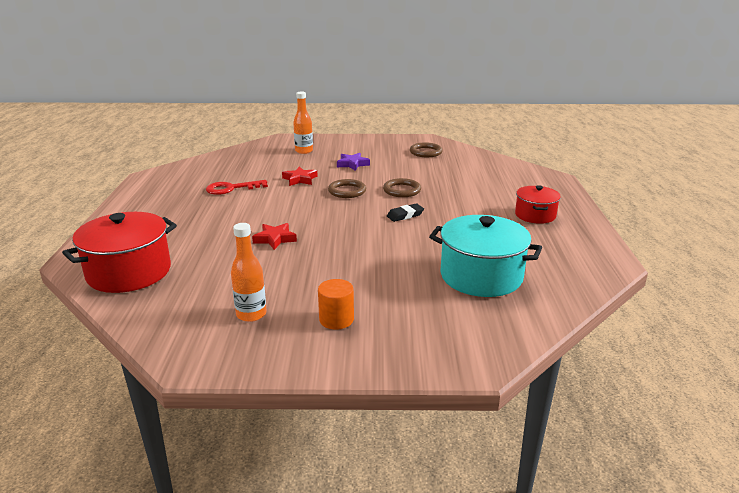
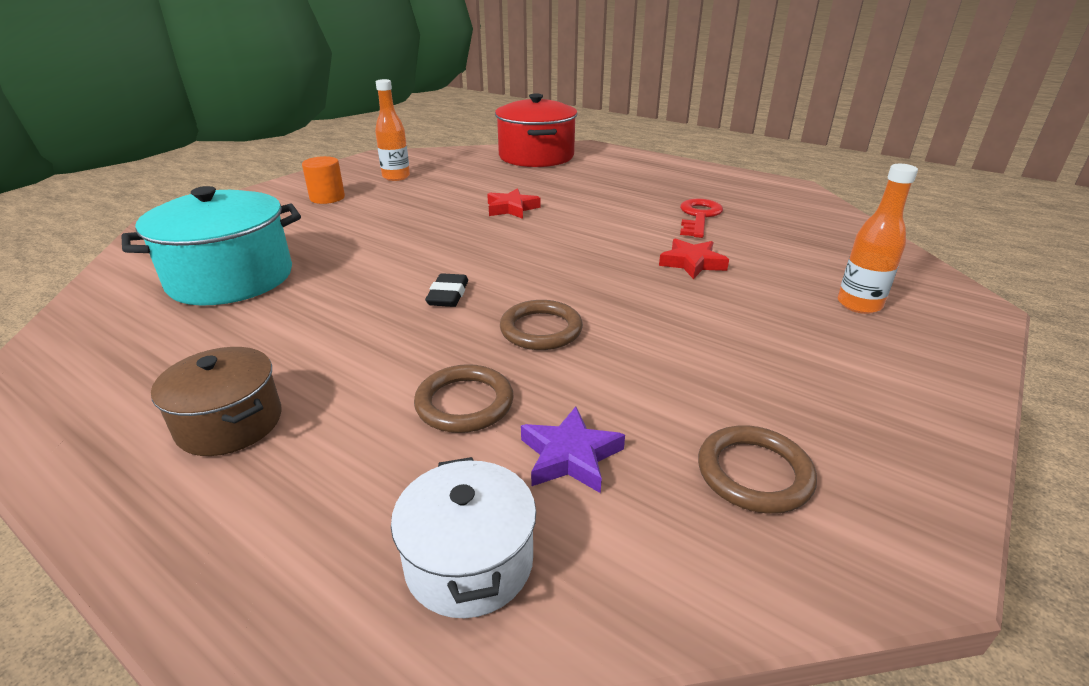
camera: 125 degrees right, 5 degrees up
brown ring [328,179,366,198] -> brown ring moved to [414,364,514,433]
purple star [337,153,370,171] -> purple star moved to [521,407,625,493]
red pot [515,185,561,224] -> brown pot [151,347,281,456]
none -> white pot [391,457,536,618]

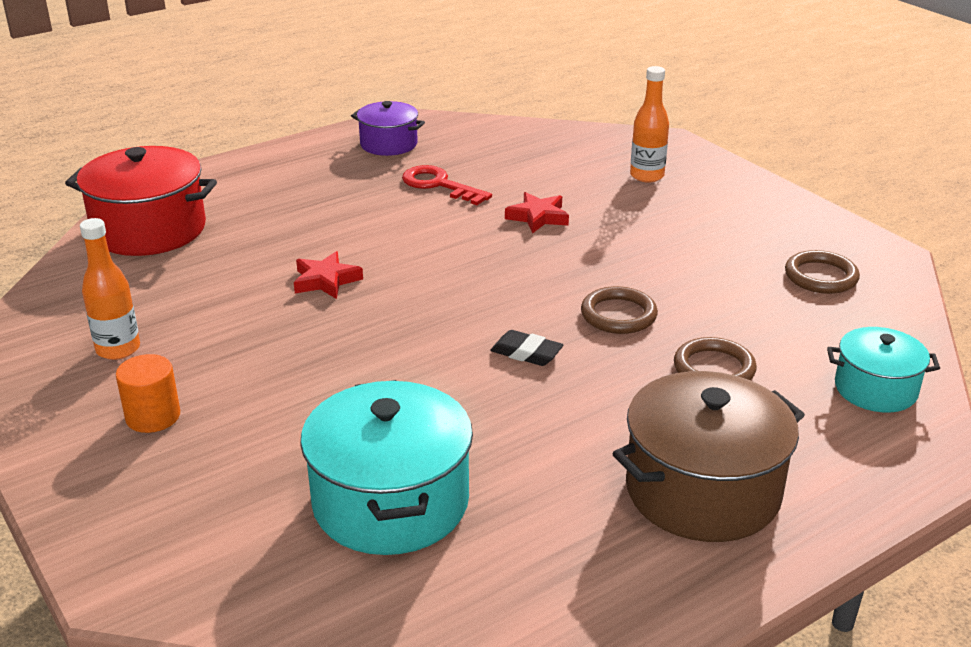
camera: 70 degrees left, 0 degrees up
brown pot [151,347,281,456] -> brown pot [612,371,805,542], size x1.70
white pot [391,457,536,618] -> turquoise pot [827,327,940,413]
purple star [521,407,625,493] -> none
none -> purple pot [351,101,425,156]

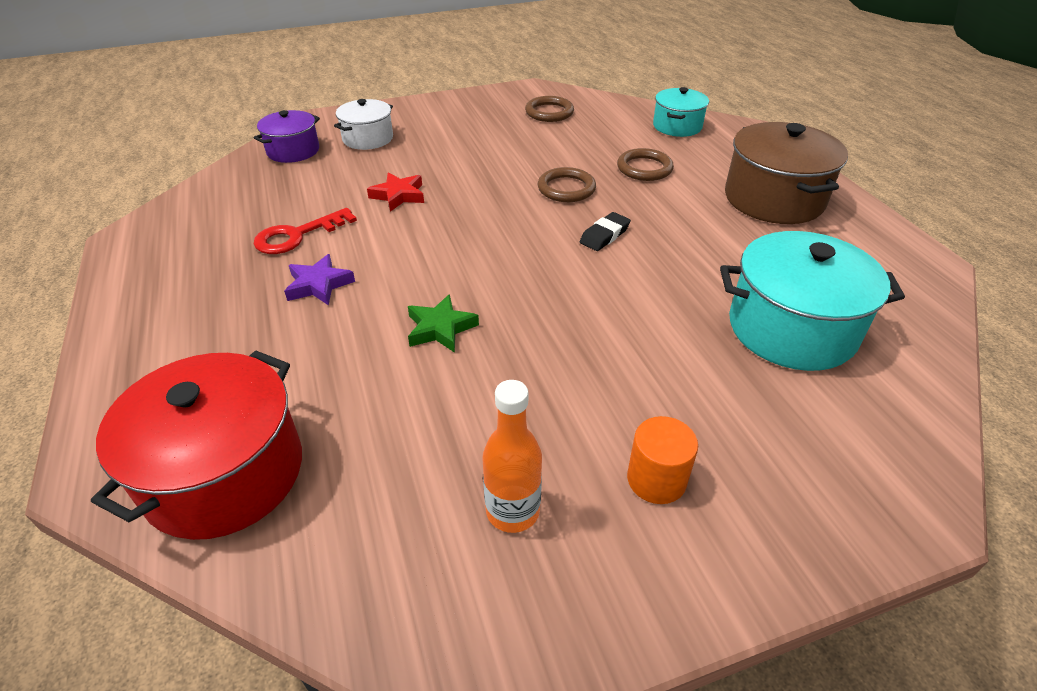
camera: 75 degrees left, 10 degrees up
red star [294,251,363,299] -> green star [408,294,479,353]
purple pot [351,101,425,156] -> purple pot moved to [254,110,320,163]
orange bottle [630,66,669,183] -> white pot [334,99,393,150]
none -> purple star [284,254,355,306]

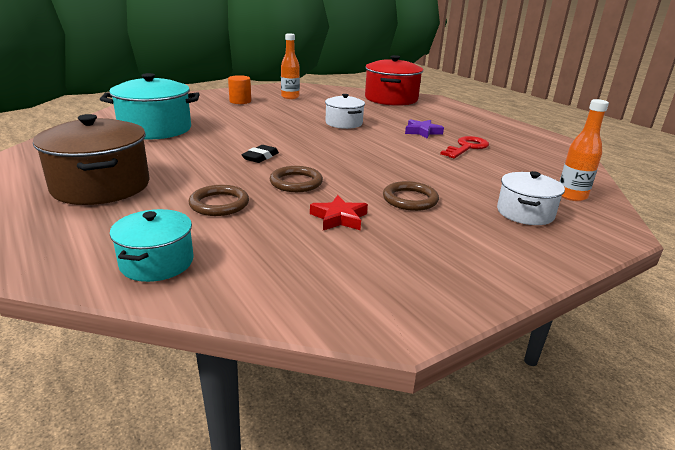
camera: 165 degrees right, 15 degrees down
purple pot [254,110,320,163] -> orange bottle [560,99,609,201]
red star [367,172,424,212] -> red star moved to [310,195,368,230]
green star [408,294,479,353] -> white pot [325,94,365,129]
brown ring [525,96,574,122] -> brown ring moved to [383,181,439,211]

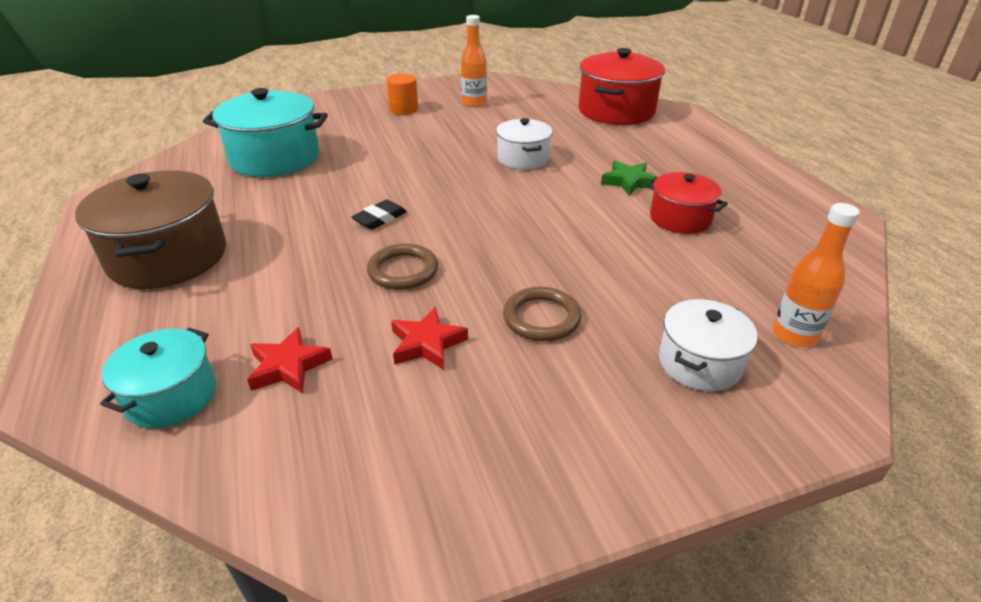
camera: 15 degrees right, 10 degrees up
brown ring [188,185,249,216] -> none
purple star [405,119,444,139] -> green star [601,161,656,196]
red key [440,136,489,158] -> red pot [646,172,728,234]
none -> red star [247,327,333,393]

